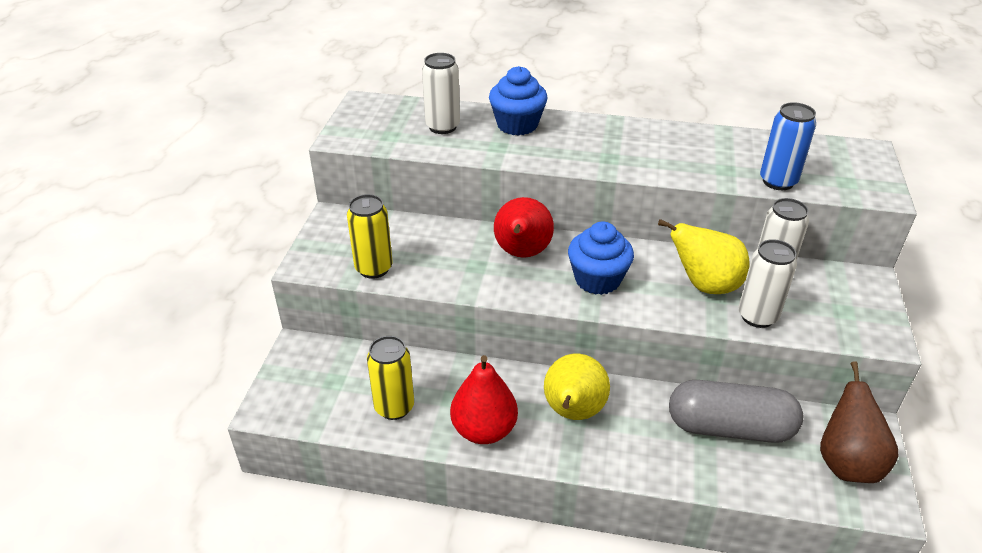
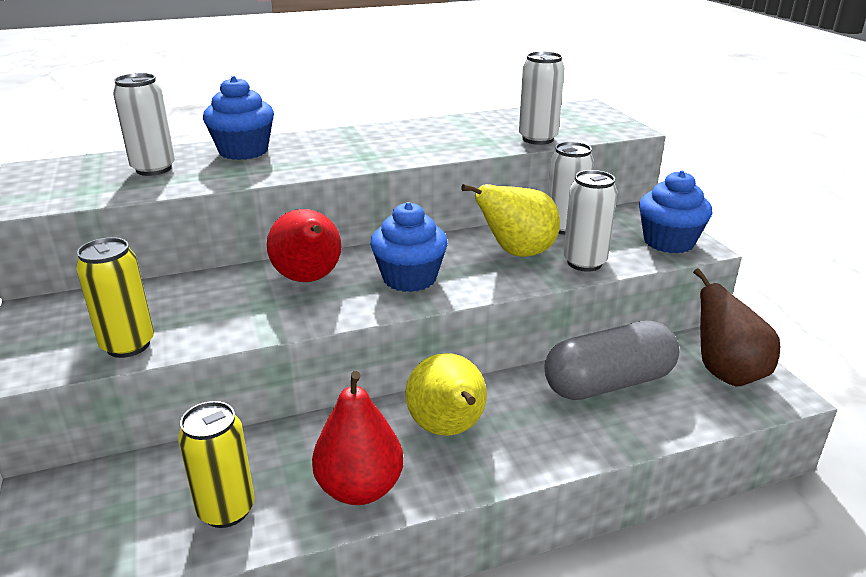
camera: 30 degrees left, 10 degrees down
blue can [760,102,816,190] -> white can [519,51,564,145]
none -> blue cupcake [639,170,712,253]

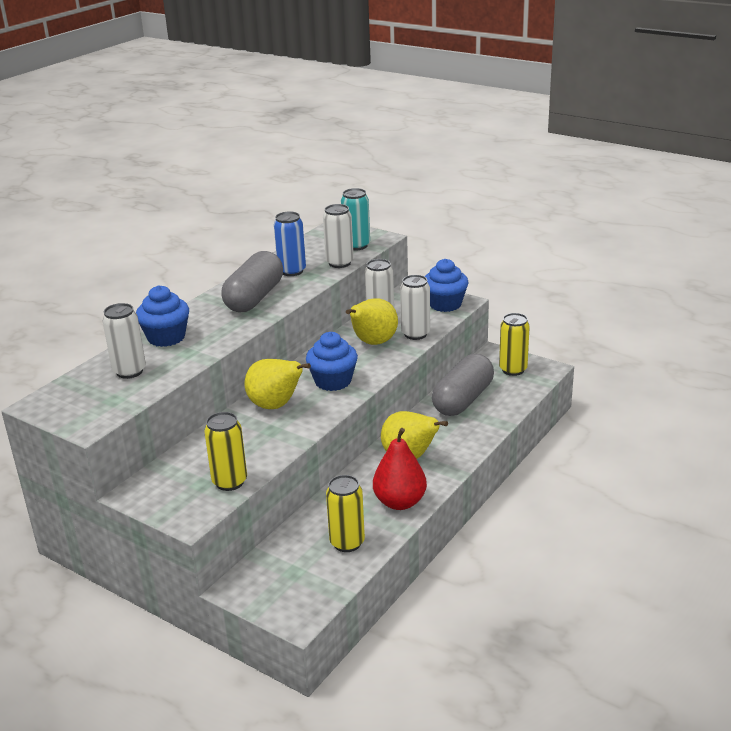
camera: 35 degrees left, 0 degrees up
red pear [267,209,342,282] -> yellow pear [245,359,311,409]
brown pear [693,268,780,387] -> yellow can [499,313,530,376]
none -> grey capsule [221,251,283,312]
none -> blue can [274,211,306,276]
none -> turquoise can [341,188,370,250]

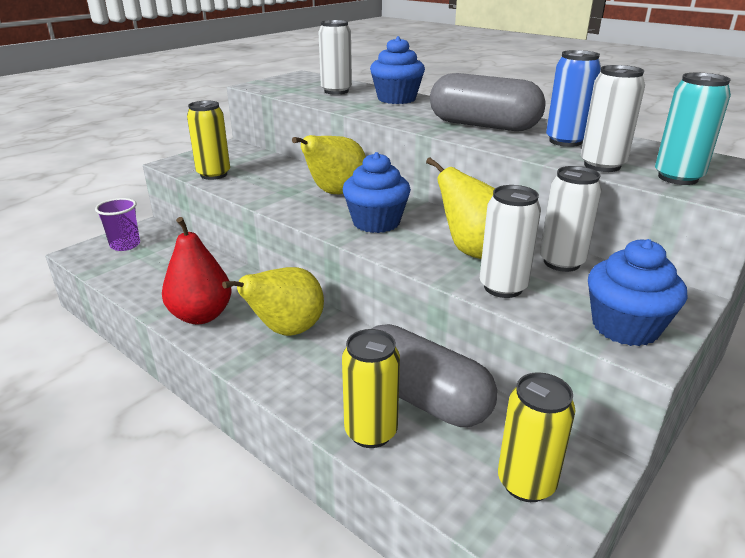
camera: 95 degrees right, 0 degrees up
yellow can [326,475,365,552] -> yellow can moved to [342,329,400,448]
none -> purple cup [95,198,140,251]

